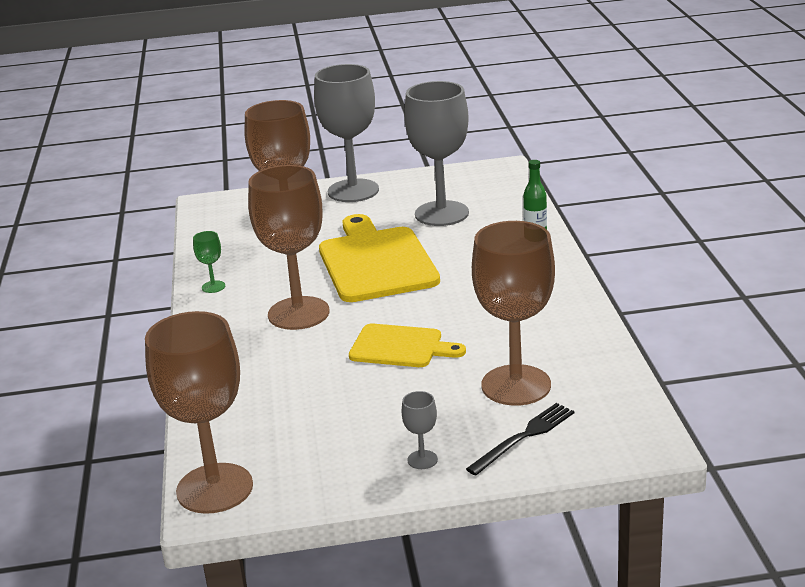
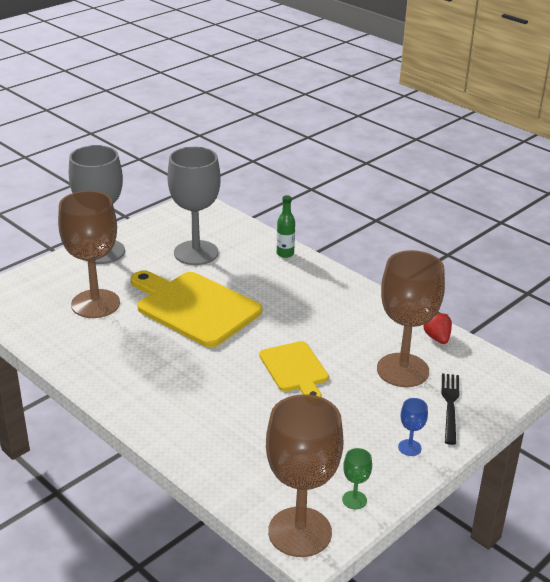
camera: 40 degrees left, 5 degrees up
green goblet [193,231,225,293] -> green goblet moved to [342,448,372,509]
brown goblet [248,165,330,330] -> none
yellow cutting board [349,324,466,367] -> yellow cutting board turned 90 degrees clockwise [259,341,329,397]
grey goblet [402,391,438,469] -> blue goblet [398,398,428,456]
none -> red strawberry [423,312,452,344]

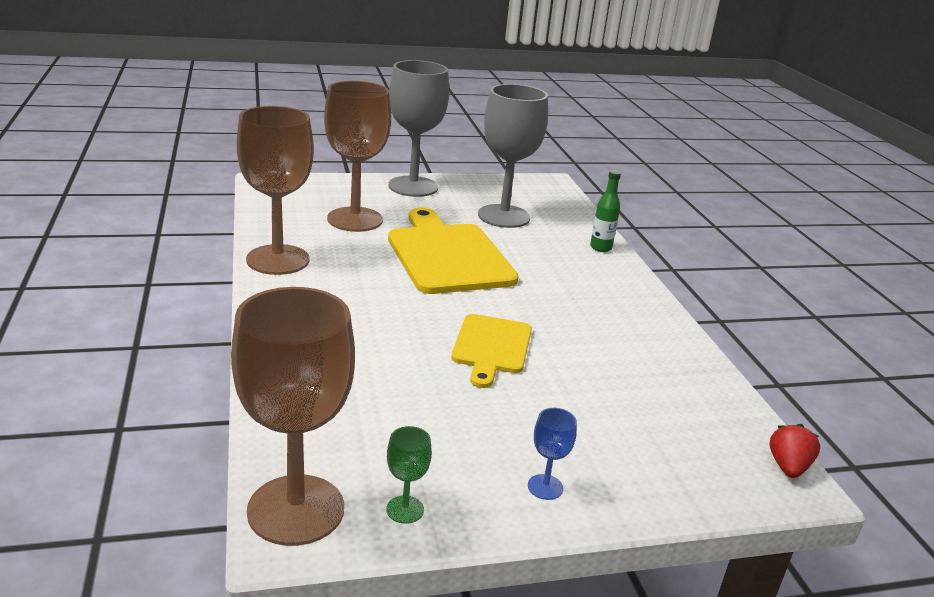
camera: 30 degrees right, 5 degrees down
brown goblet [377,250,445,387] -> brown goblet moved to [237,106,314,275]
red strawberry [423,312,452,344] -> red strawberry moved to [770,424,820,478]
black fork [442,373,459,445] -> none

